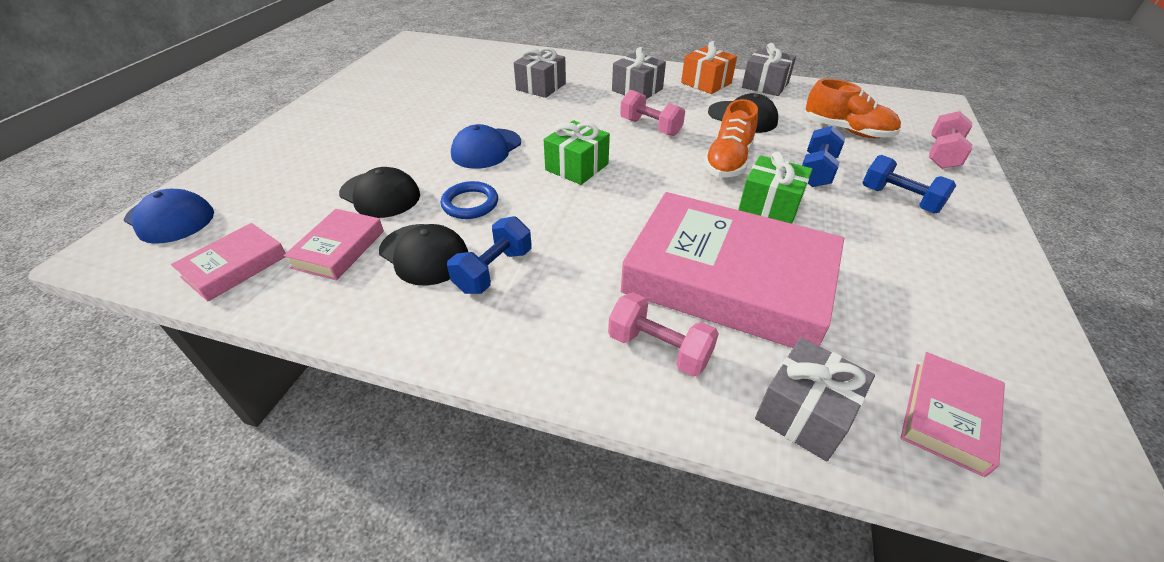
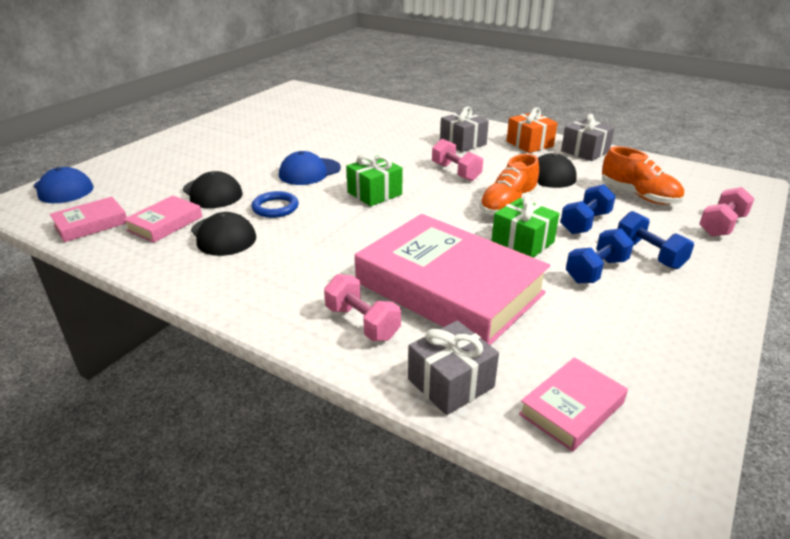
camera: 15 degrees right, 10 degrees down
blue dumbbell [447,216,532,294] -> blue dumbbell moved to [566,228,634,283]
grey gift [514,47,566,98] -> none

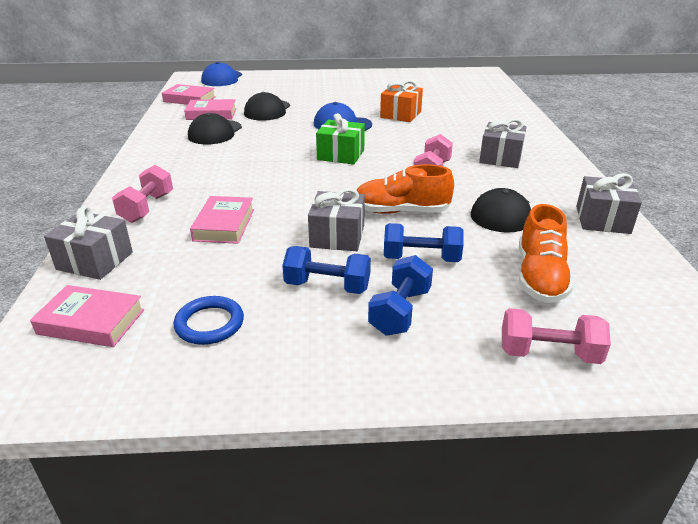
camera: 55 degrees right, 0 degrees up
blue ring [251,191,299,218] -> blue ring moved to [174,296,244,345]
pink book [355,214,550,345] -> pink book [190,196,254,244], size x0.45
green gift [491,194,559,258] -> grey gift [308,188,365,251]
orange gift [507,107,557,153] -> orange gift moved to [380,80,423,122]

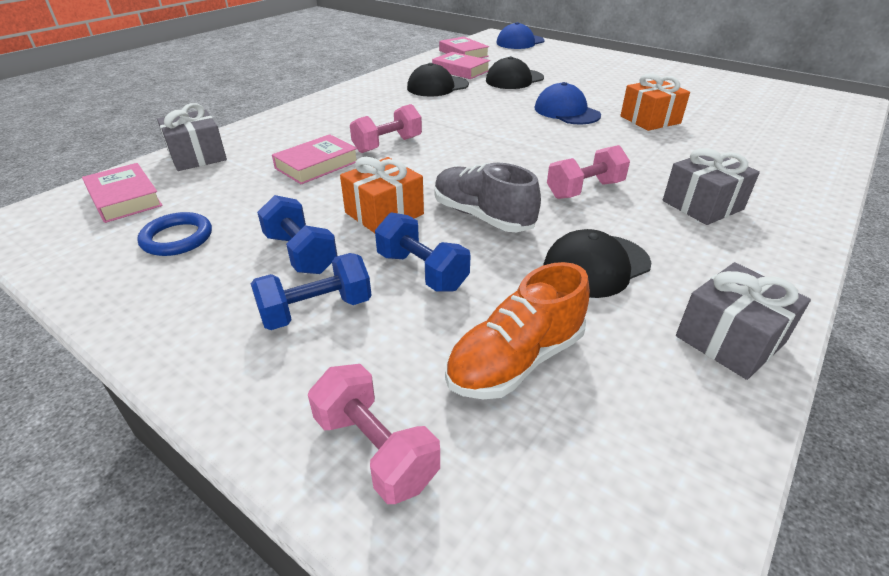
camera: 40 degrees right, 5 degrees up
pink dumbbell [112,165,173,223] -> pink dumbbell moved to [350,104,422,153]
grey gift [308,188,365,251] -> orange gift [340,157,424,233]
green gift [316,113,365,164] -> none
orange shoe [356,164,454,214] -> grey shoe [434,163,541,232]

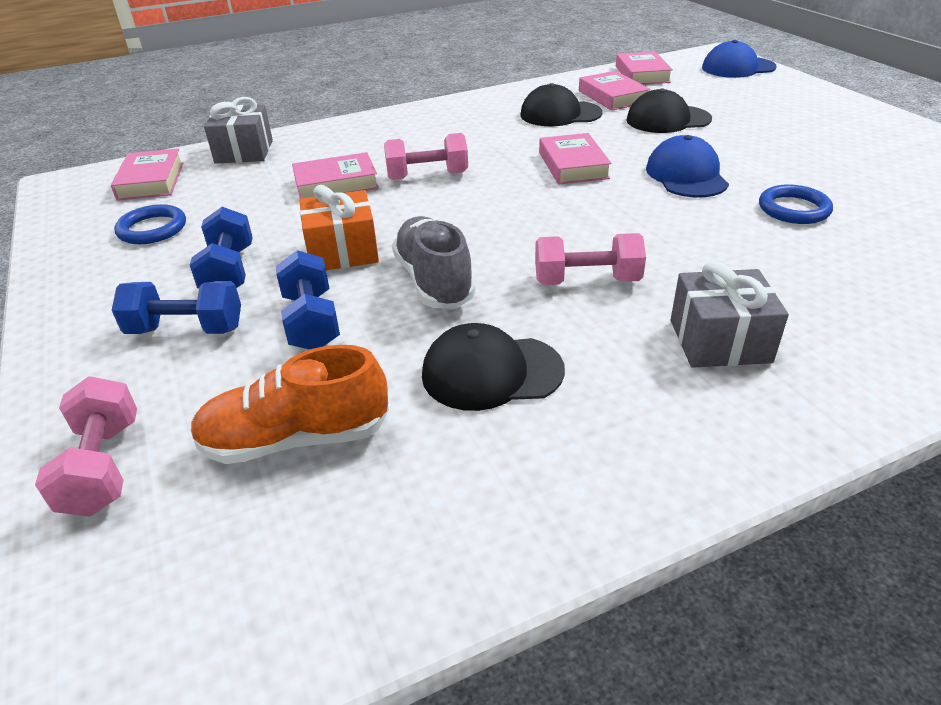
camera: 30 degrees right, 0 degrees up
orange gift [620,73,690,131] -> blue ring [759,184,833,224]
grey gift [676,262,811,380] -> none
none -> pink book [539,133,612,184]

